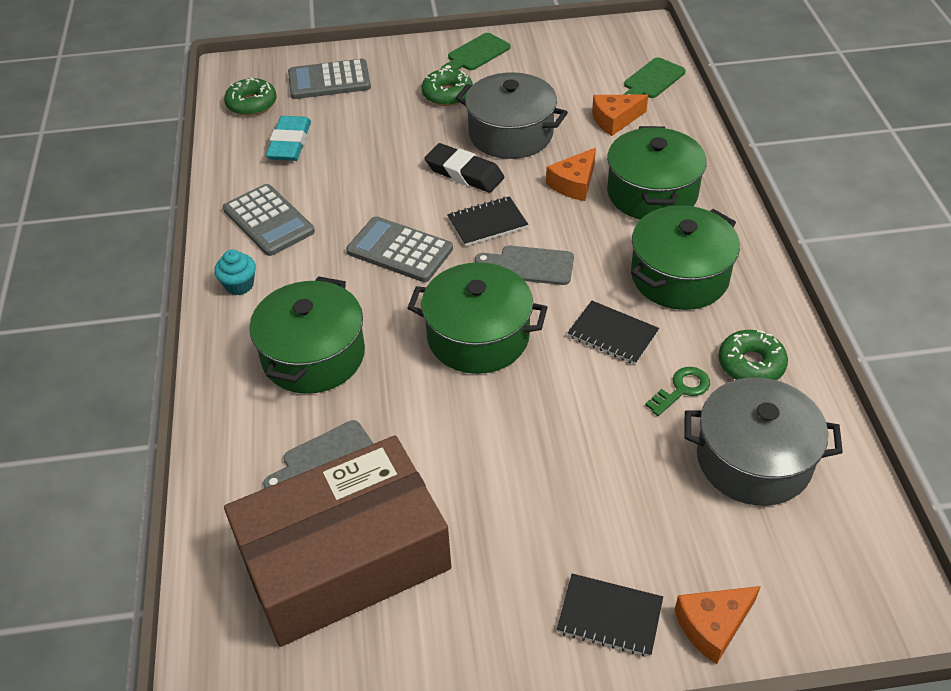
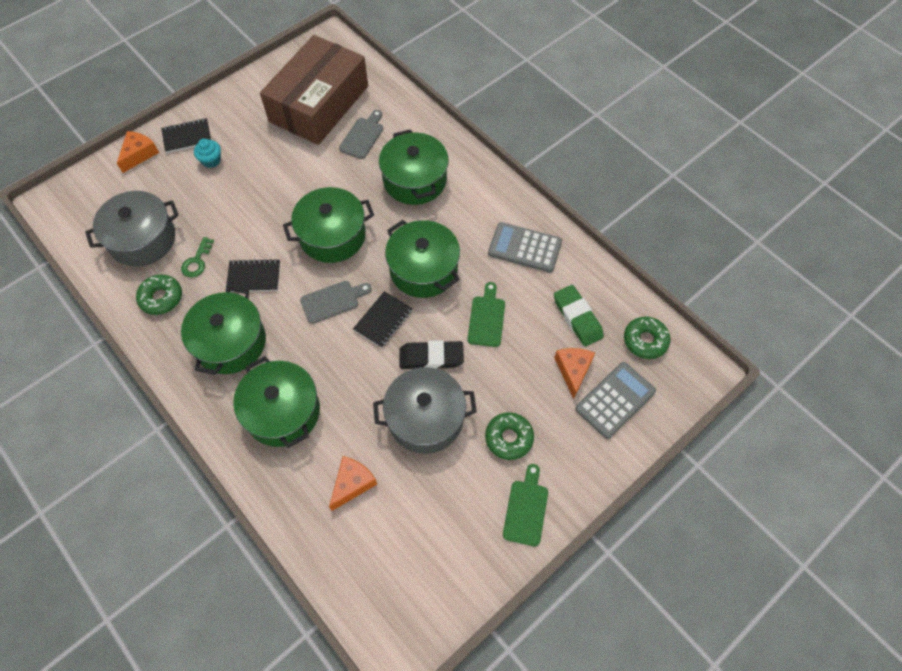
camera: 145 degrees right, 15 degrees up
turquoise cupcake [214,250,256,295] -> turquoise cupcake moved to [194,139,221,168]
turquoise eraser [266,116,311,161] -> green eraser [554,285,604,347]
grey calculator [346,216,453,282] -> green pot [385,220,460,298]
orange cheese [546,148,596,201] -> orange cheese moved to [554,348,595,399]
green cutting board [623,57,686,98] -> green cutting board moved to [468,282,505,347]

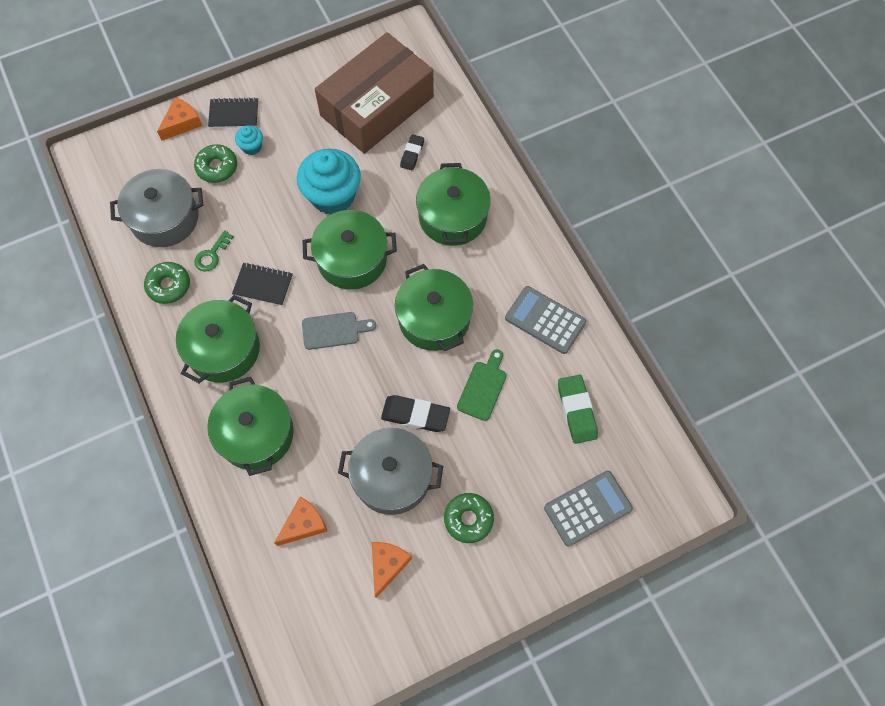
camera: 15 degrees right, 5 degrees up
grey cutting board [339,110,383,159] -> black eraser [400,134,424,170]
black notebook [353,291,413,348] -> none
green cutting board [503,464,548,546] -> none
orange cheese [554,348,595,399] -> orange cheese moved to [372,542,412,598]
green donut [624,317,670,359] -> green donut moved to [194,144,237,183]
none -> turquoise cupcake [297,149,361,215]

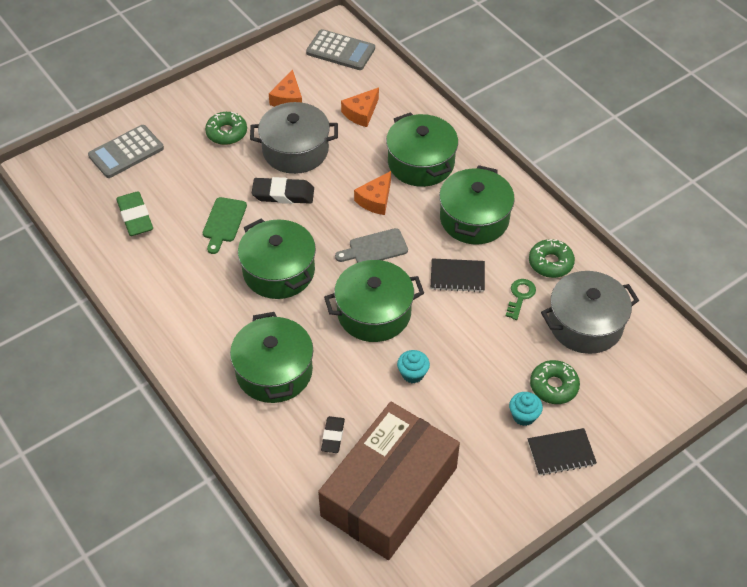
camera: 170 degrees right, 15 degrees down
orange cheese [157,97,202,140] -> orange cheese moved to [354,171,391,215]
turquoise cupcake [297,149,361,215] -> turquoise cupcake [397,350,430,383], size x0.46
grey calculator [505,286,586,354] -> grey calculator moved to [306,29,375,70]

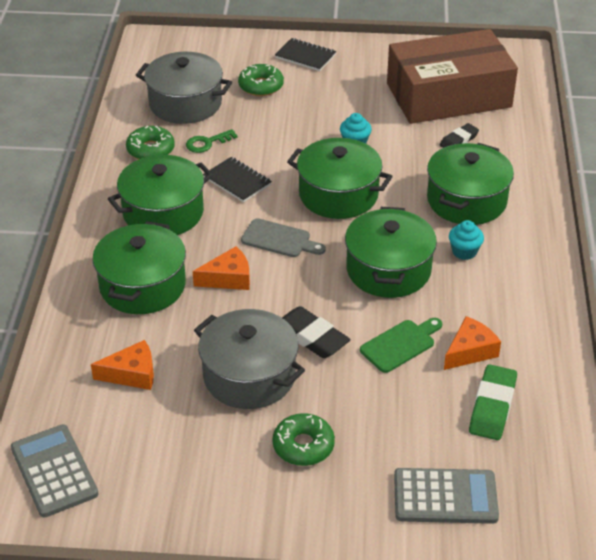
camera: 140 degrees left, 10 degrees down
orange cheese [269,70,302,107] -> orange cheese moved to [444,316,501,370]
turquoise cupcake [509,392,543,426] -> turquoise cupcake moved to [449,220,484,260]

